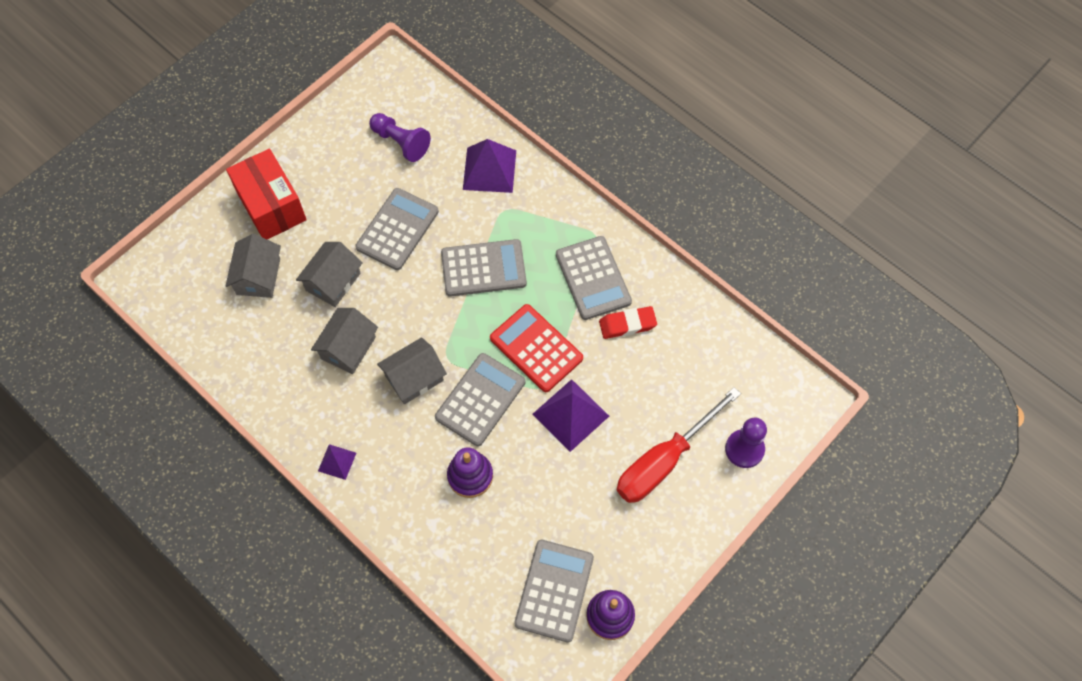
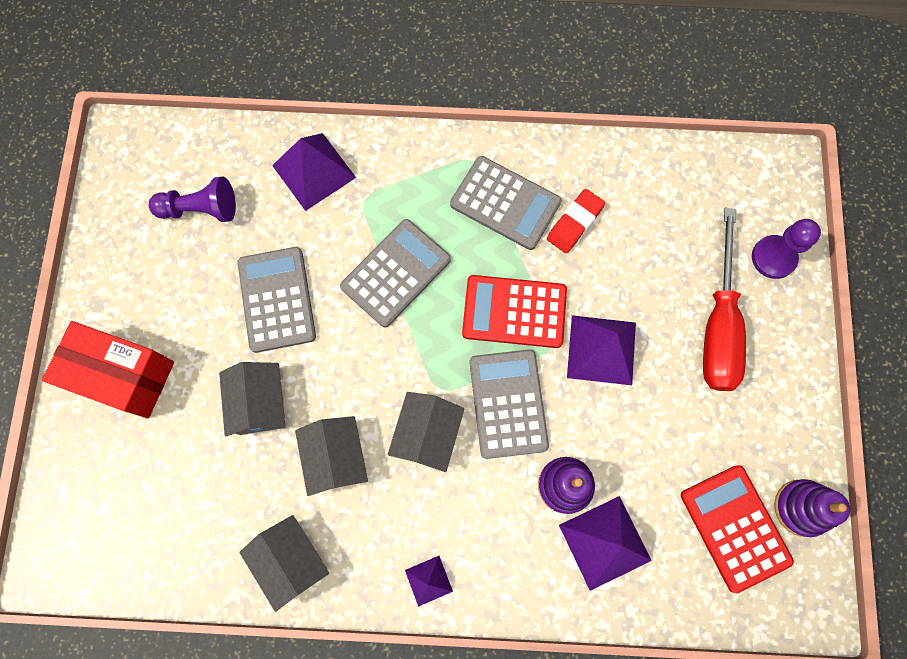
camera: 40 degrees left, 10 degrees up
grey house [226,234,281,298] -> grey house moved to [239,515,329,612]
grey calculator [514,540,594,643] -> red calculator [681,465,794,593]
none -> purple pyramid [559,496,652,591]

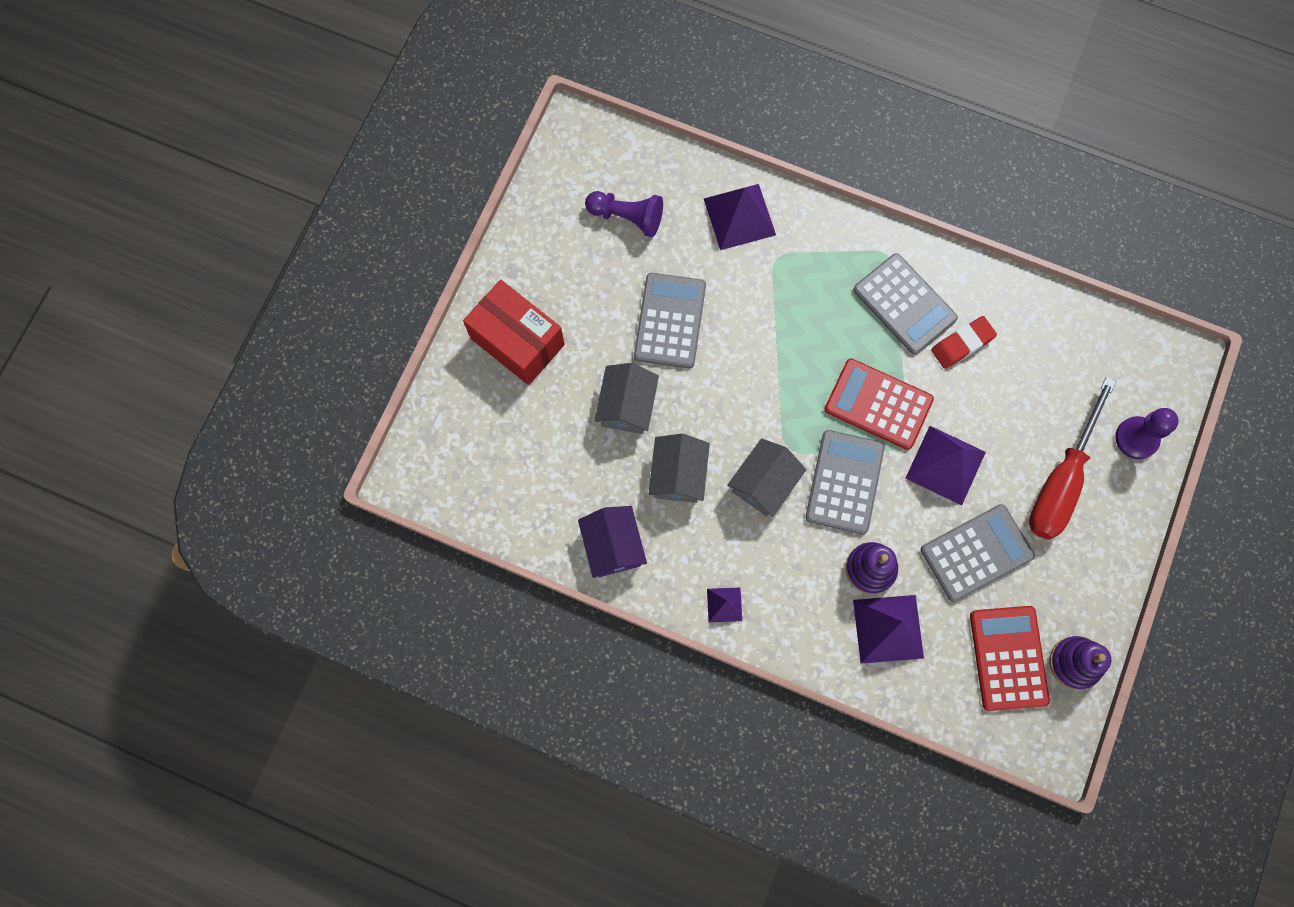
camera: 20 degrees right, 0 degrees up
grey house [239,515,329,612] -> purple house [578,506,647,578]
grey calculator [340,219,451,327] -> grey calculator moved to [921,504,1035,602]

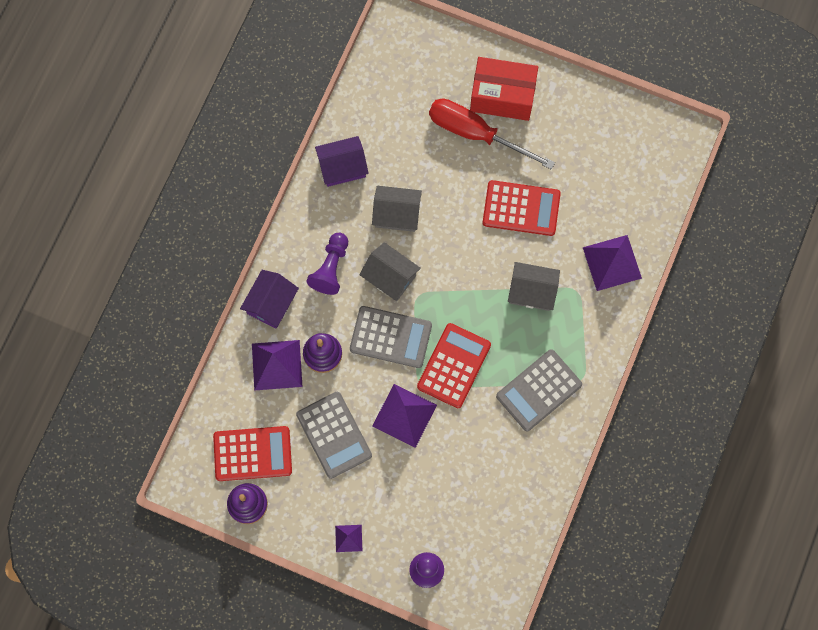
camera: 90 degrees right, 0 degrees up
red box [463,280,565,385] -> red box turned 60 degrees clockwise [470,57,538,121]
purple pawn [585,191,663,237] -> purple pawn moved to [306,233,348,295]
grey house [594,363,659,434] -> grey house moved to [508,262,560,311]
grey calculator [634,273,706,368] -> red calculator [482,180,561,236]
purple pyramid [707,588,742,622] -> purple pyramid moved to [335,525,362,552]
red eraser [931,316,997,369] -> none
red screwdriver [1029,377,1116,540] -> red screwdriver moved to [429,98,555,170]
none -> purple house [240,270,299,328]

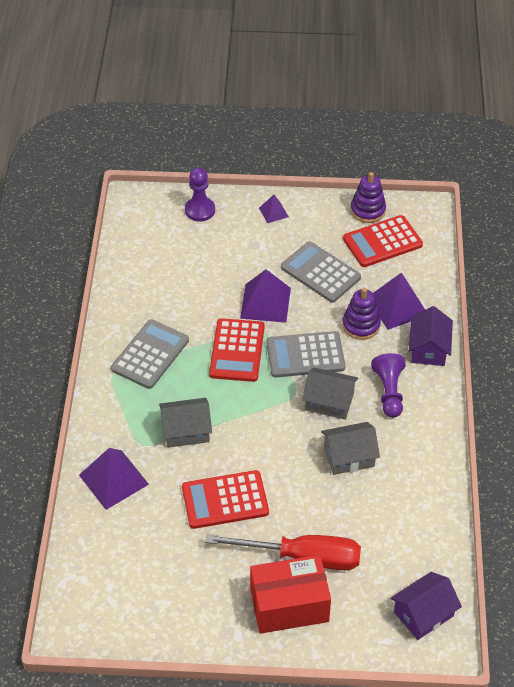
camera: 160 degrees right, 25 degrees down
purple house [315,136,369,187] -> purple house moved to [390,572,462,640]

